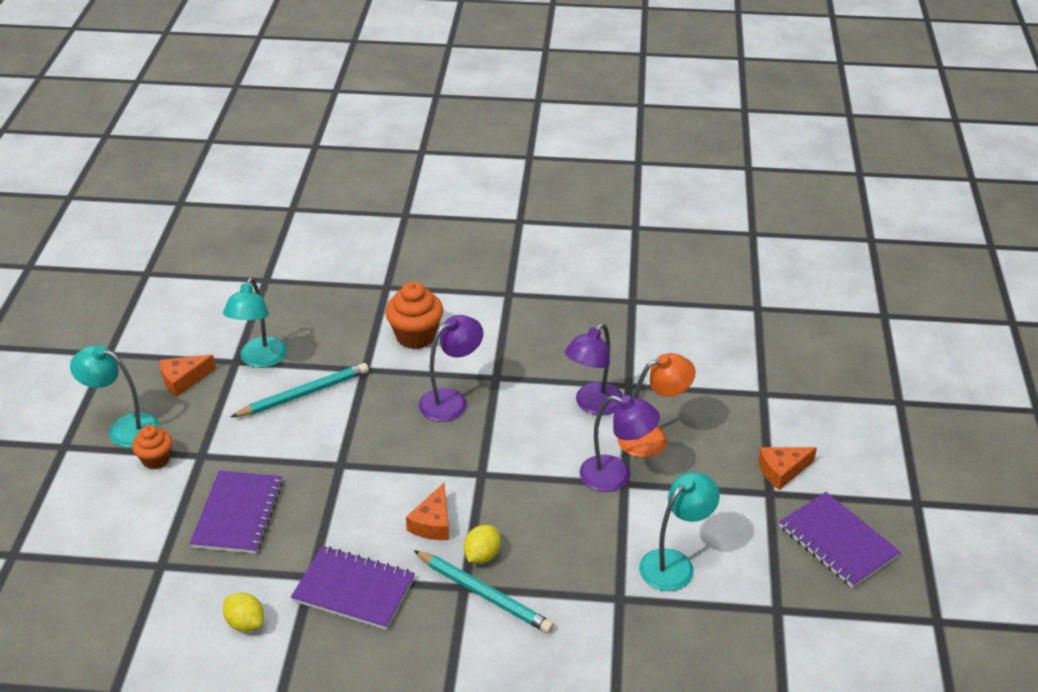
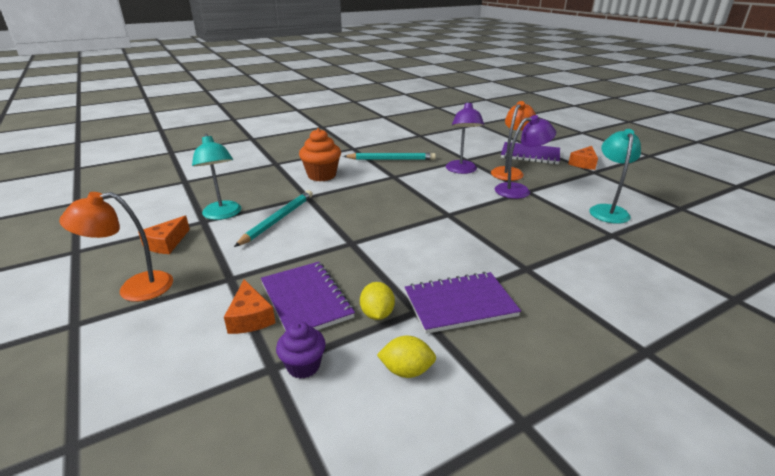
camera: 35 degrees left, 10 degrees down
turquoise lamp [70,345,160,448] -> orange lamp [59,192,173,302]
orange cupcake [132,425,172,469] -> none
orange cheese [406,483,449,540] -> orange cheese moved to [224,279,275,334]
turquoise pencil [414,550,554,633] -> turquoise pencil moved to [343,153,436,160]
purple lamp [419,315,483,422] -> none
yellow lemon [464,525,501,564] -> yellow lemon moved to [360,282,395,320]
purple notebook [779,492,900,588] -> purple notebook moved to [501,142,560,164]
none -> purple cupcake [276,321,326,379]

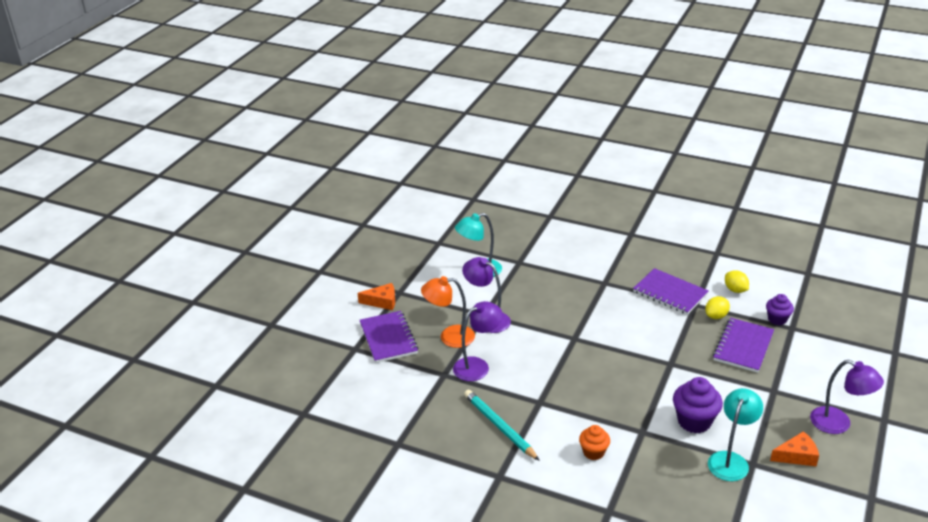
camera: 125 degrees left, 5 degrees up
orange lamp [59,192,173,302] -> purple lamp [810,360,884,434]
orange cheese [224,279,275,334] -> none
turquoise pencil [234,190,313,247] -> purple cupcake [673,377,723,433]
orange cupcake [299,128,341,181] -> orange cupcake [579,425,610,460], size x0.62

